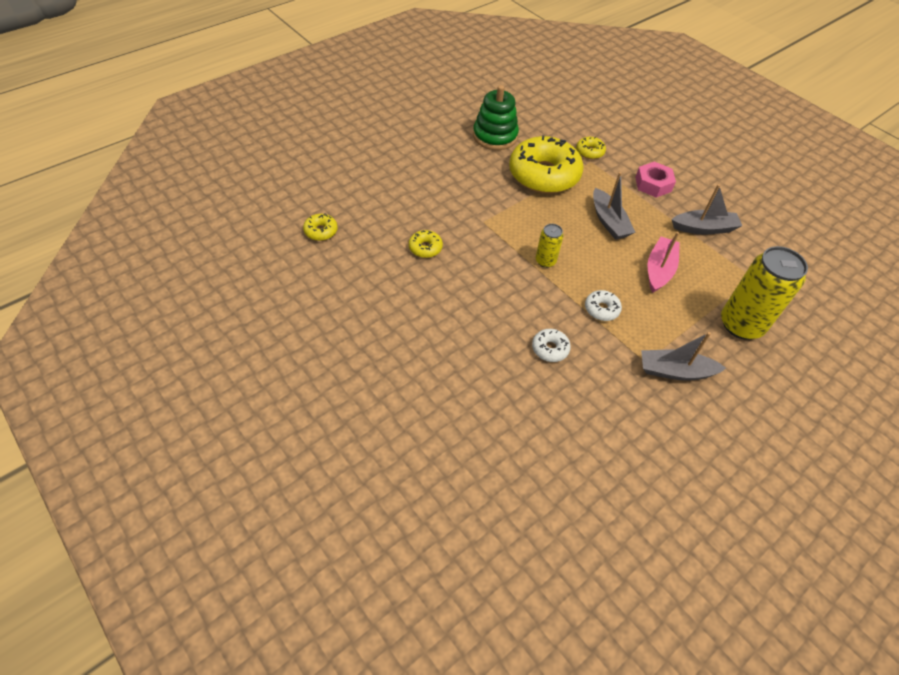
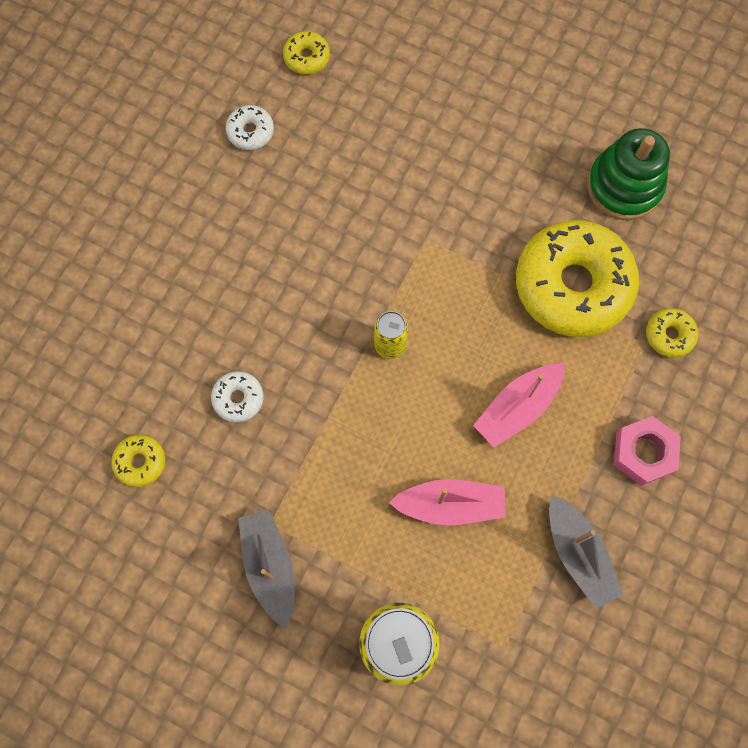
camera: 70 degrees right, 20 degrees up
yellow donut [409,230,443,258] -> yellow donut moved to [111,434,165,487]
white donut [585,290,622,321] -> white donut moved to [226,105,274,150]
grey boat [593,172,635,240] -> pink boat [473,364,565,447]

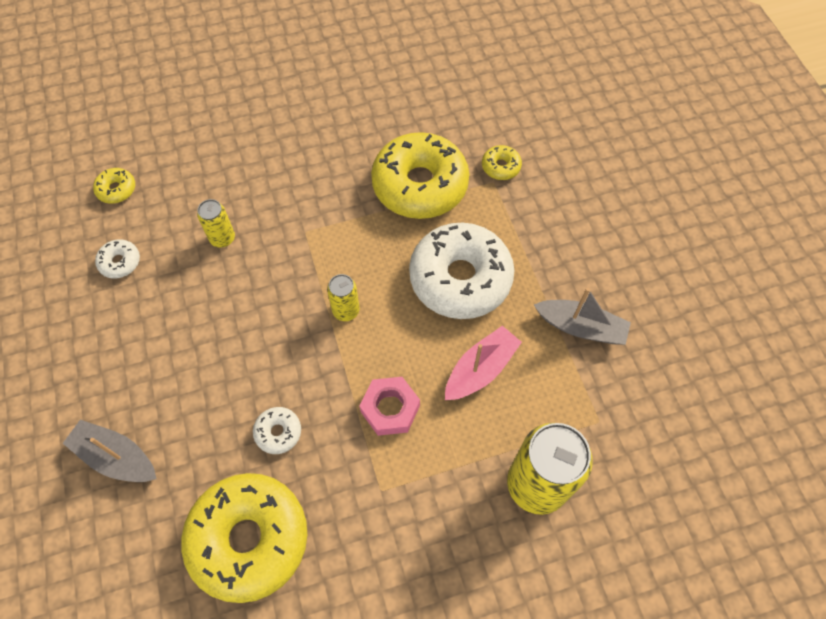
camera: 45 degrees left, 10 degrees down
yellow donut [111,434,165,487] -> yellow donut [181,473,307,603], size x2.39
grey boat [238,509,295,628] -> grey boat moved to [63,420,157,482]
pink boat [473,364,565,447] -> white donut [409,223,514,319]
green stacking toy [587,128,670,220] -> none
pink nut [614,416,681,486] -> pink nut moved to [360,377,420,436]
none -> yellow can [197,199,235,247]

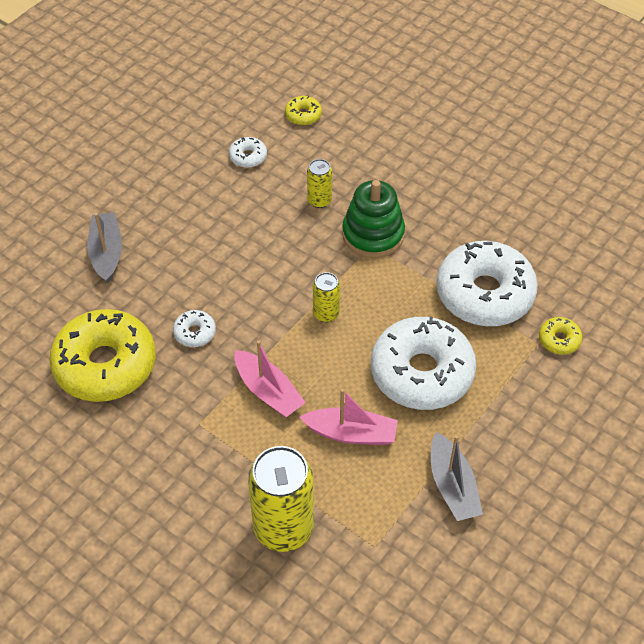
camera: 55 degrees right, 10 degrees down
pink nut [360,377,420,436] -> pink boat [234,340,306,417]
yellow donut [371,132,469,219] -> white donut [436,241,538,326]
none -> green stacking toy [342,180,405,258]

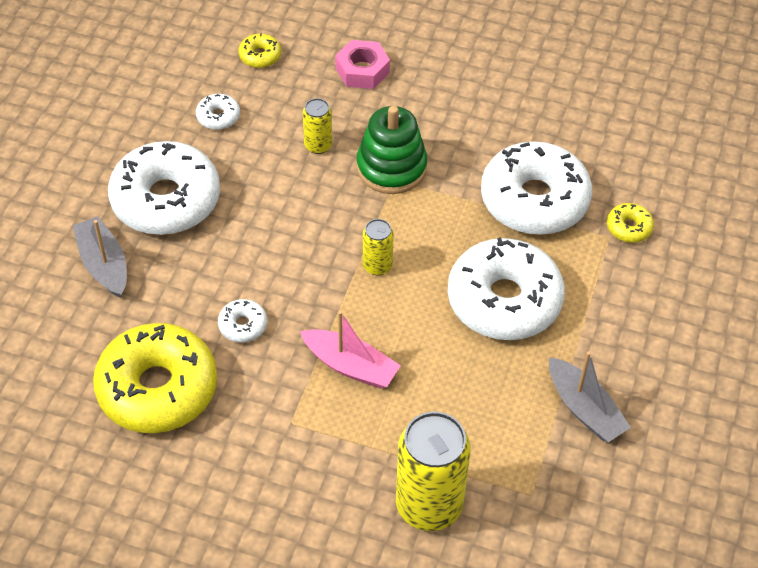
camera: 20 degrees left, 0 degrees up
pink boat [300,389,398,445] -> none
none -> white donut [108,141,220,235]
none -> pink nut [335,40,390,89]

